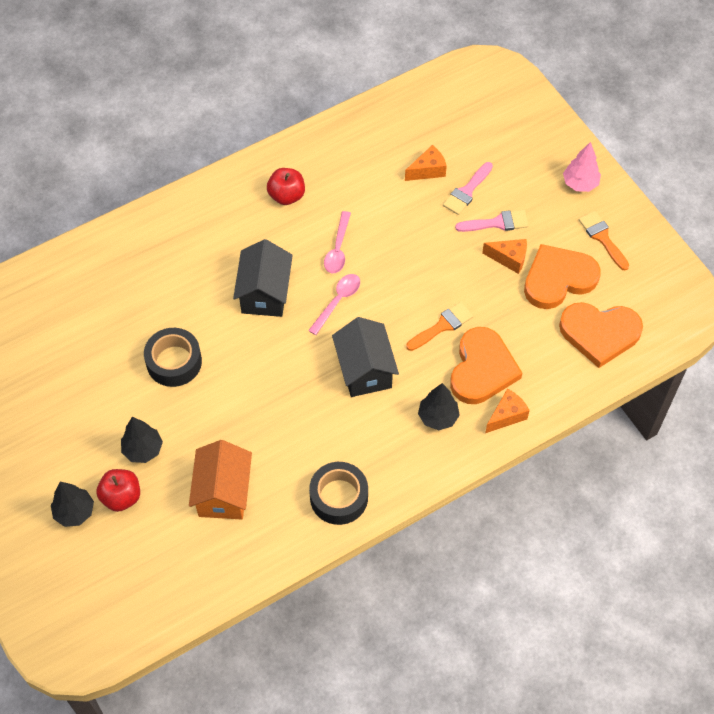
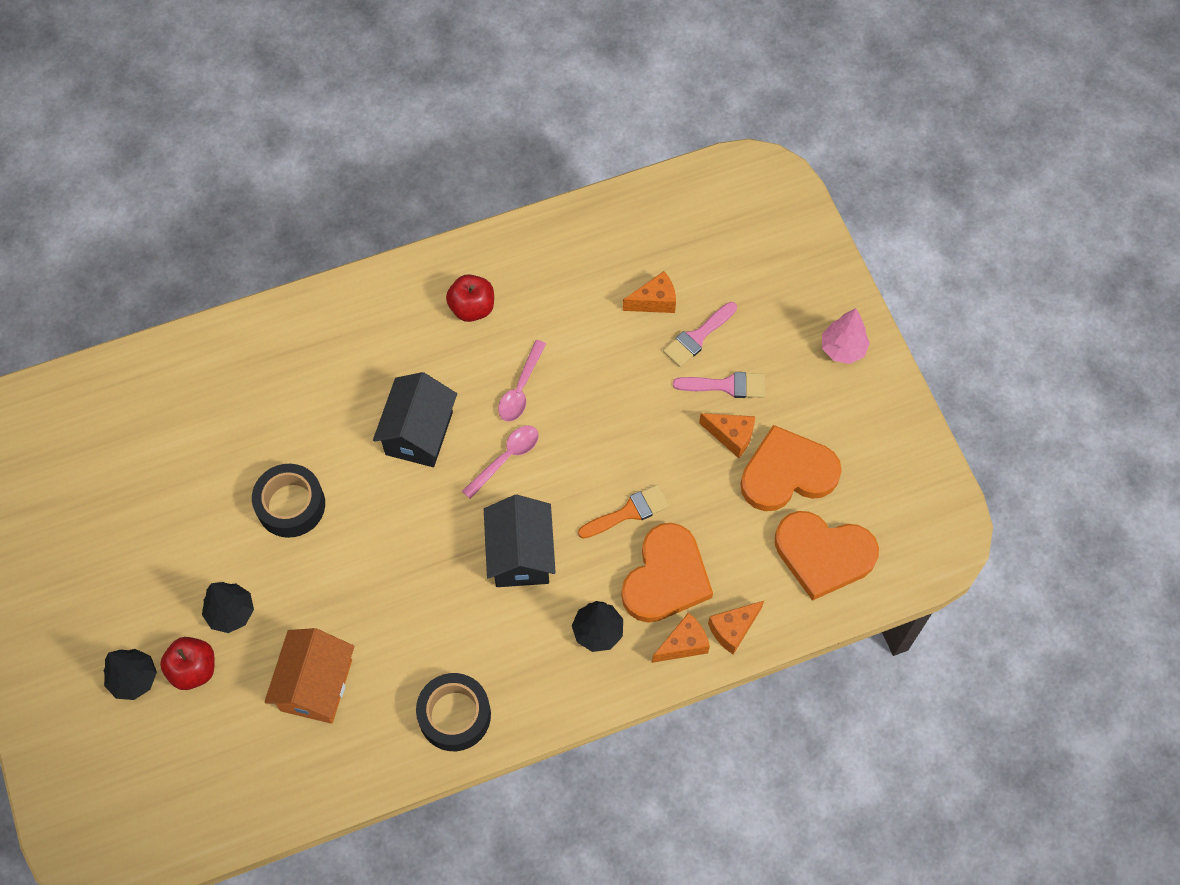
camera: 10 degrees right, 5 degrees up
orange brush [578,211,629,271] -> none
none -> orange cheese [708,601,764,654]

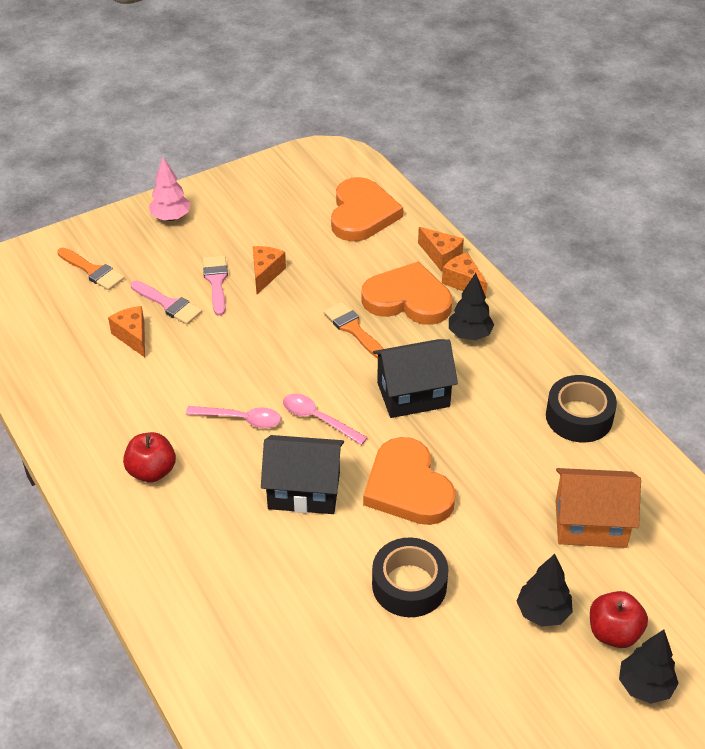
camera: 100 degrees left, 20 degrees down
orange heart [740,425,842,511] -> orange heart moved to [363,437,456,525]
none -> orange brush [57,248,125,290]

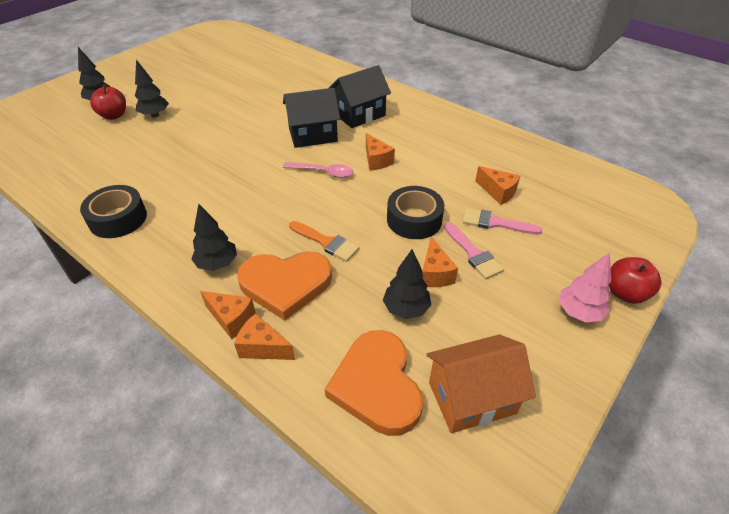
camera: 160 degrees right, 0 degrees up
orange brush [57,248,125,290] -> none
red apple [123,432,176,482] -> red apple moved to [609,257,662,304]
pink spoon [186,406,281,428] -> orange cheese [366,133,395,171]
orange heart [363,437,456,525] -> none
black tape [372,538,449,617] -> black tape moved to [387,186,445,239]
black house [373,339,458,418] -> black house moved to [329,65,391,128]
orange house [556,468,641,548] -> orange house moved to [427,334,536,433]
none -> black tree [383,249,431,319]

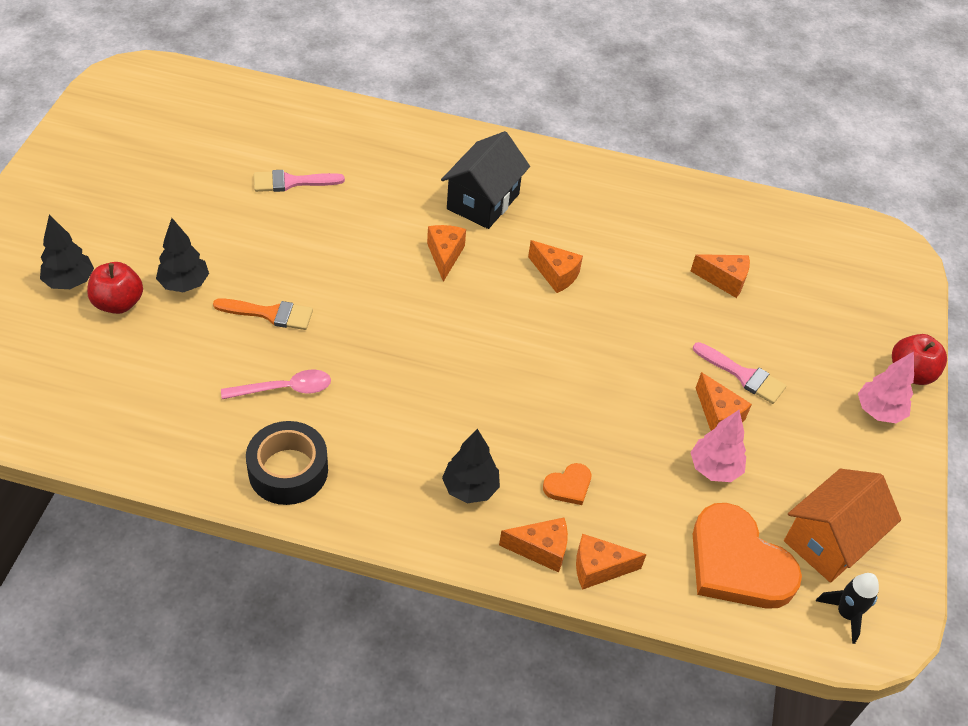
camera: 30 degrees left, 5 degrees up
orange heart [237,251,332,321] -> orange heart [543,463,591,505], size x0.45
black house [283,88,340,148] -> orange cheese [427,225,466,282]
pink spoon [283,162,353,178] -> pink spoon moved to [221,370,331,399]
orange brush [289,221,359,262] -> orange brush moved to [213,298,313,330]
black tree [383,249,431,319] -> pink tree [690,410,746,482]
black tape [387,186,445,239] -> none
pink brush [463,208,542,234] -> pink brush moved to [254,170,345,192]
none -> black rocket [816,573,879,644]

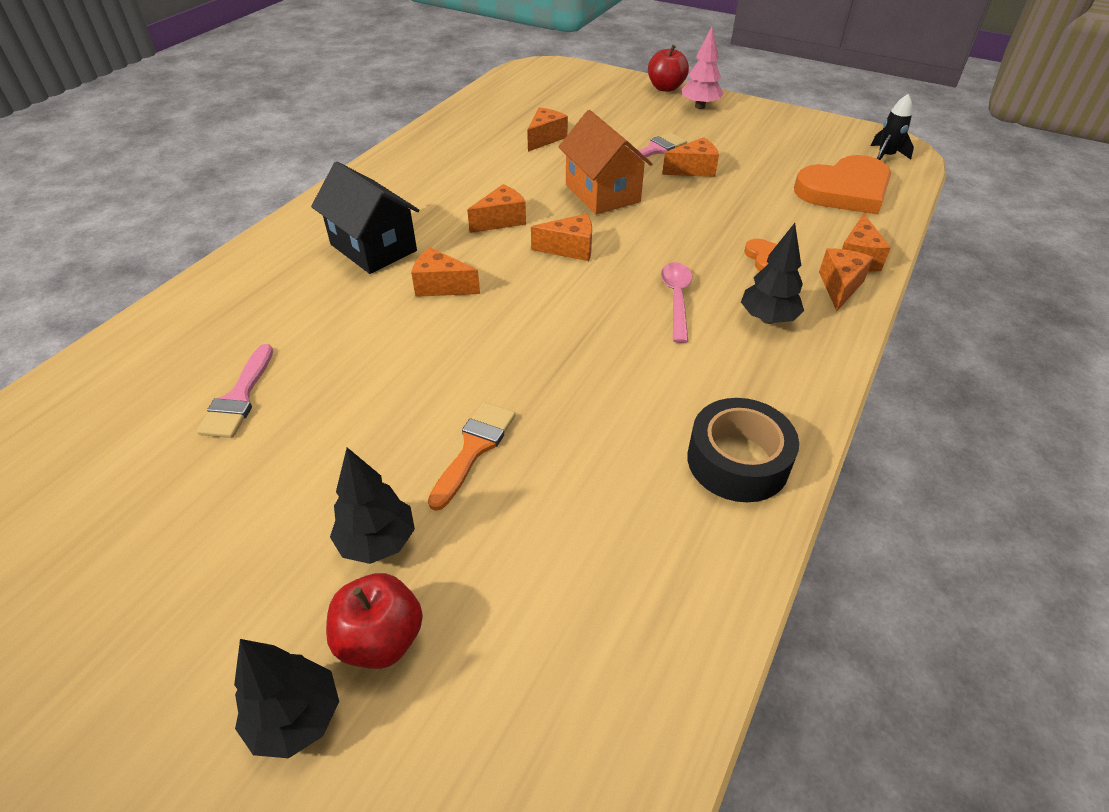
camera: 70 degrees left, 5 degrees down
pink spoon [221,370,331,399] -> pink spoon moved to [661,262,692,343]
pink tree [690,410,746,482] -> none
orange house [784,469,901,583] -> orange house moved to [558,110,652,214]
none -> orange cheese [531,214,592,261]

